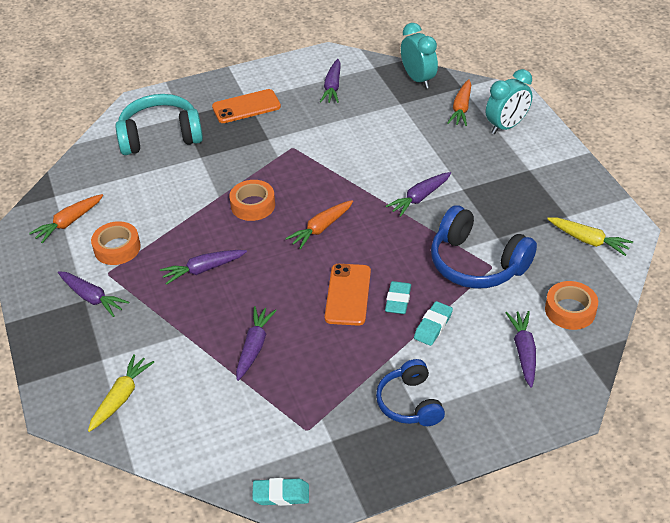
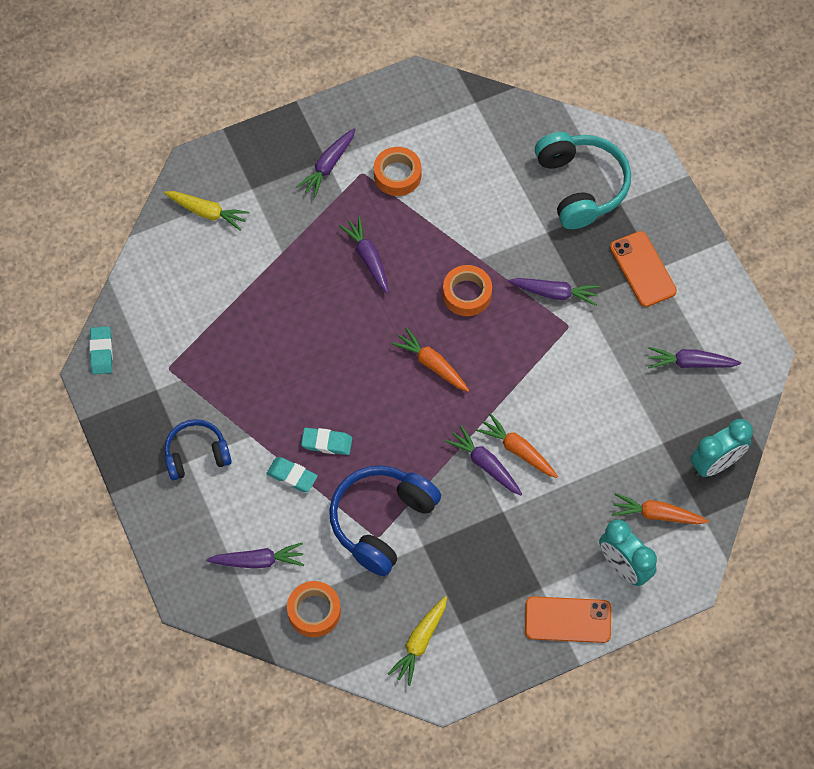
camera: 85 degrees right, 20 degrees up
orange carrot [29,194,103,243] -> orange carrot moved to [476,413,558,478]
purple carrot [236,306,277,381] -> purple carrot moved to [508,278,600,306]
orange phone [325,264,371,326] -> orange phone moved to [525,596,611,643]

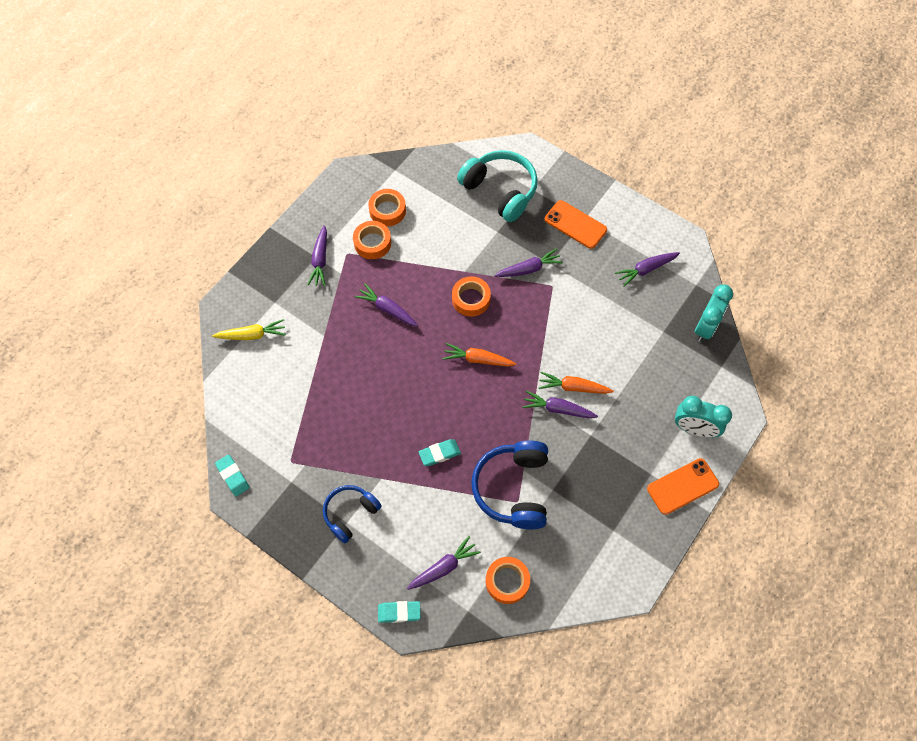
camera: 30 degrees left, 0 degrees up
turquoise eraser [266,457,318,492] -> turquoise eraser moved to [378,601,421,623]
yellow carrot [388,596,447,686] -> none
orange carrot [612,493,709,525] -> none
none -> orange tape [368,189,406,227]

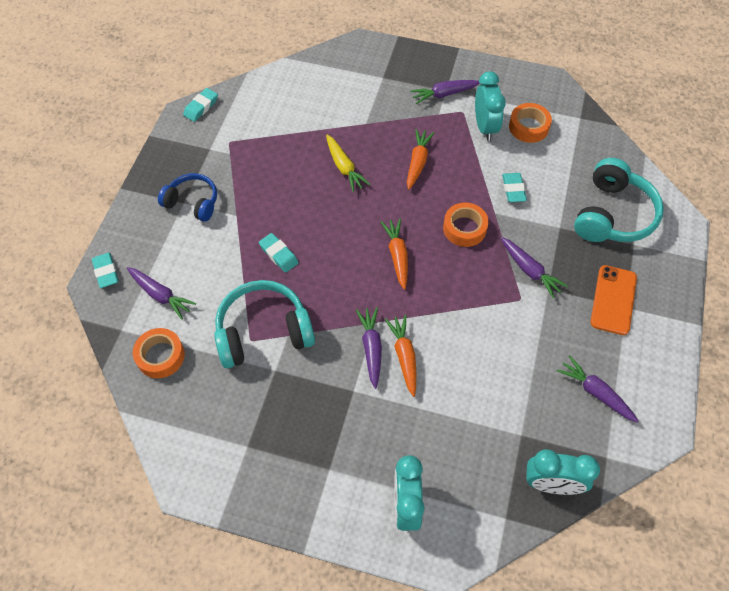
camera: 70 degrees right, 5 degrees down
yellow carrot [212,319,286,340] -> yellow carrot moved to [326,135,370,192]
orange tape [353,221,391,259] -> turquoise clock [475,71,506,141]
purple carrot [355,284,418,326] -> orange carrot [407,129,434,190]
blue headphones [471,440,548,529] -> turquoise headphones [214,280,315,368]
orange phone [647,458,719,515] -> none
none -> turquoise eraser [502,173,527,202]

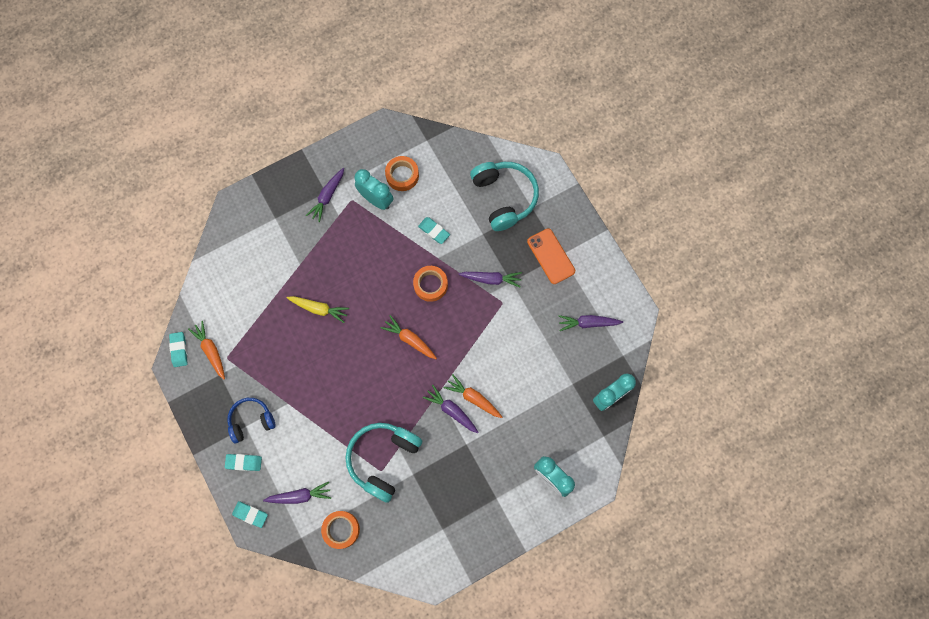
camera: 45 degrees left, 15 degrees up
turquoise eraser [259,233,299,273] -> turquoise eraser moved to [225,454,262,471]
orange carrot [407,129,434,190] -> orange carrot moved to [188,321,225,379]

